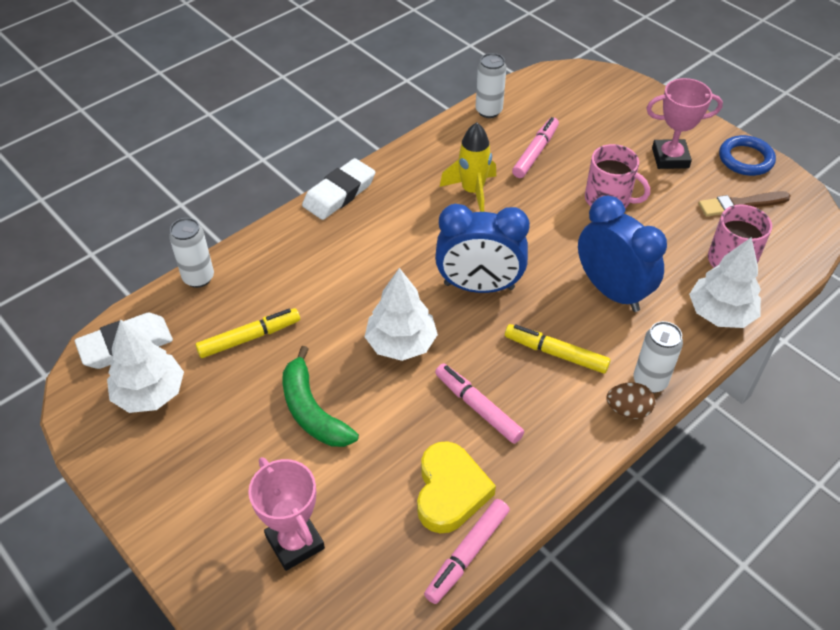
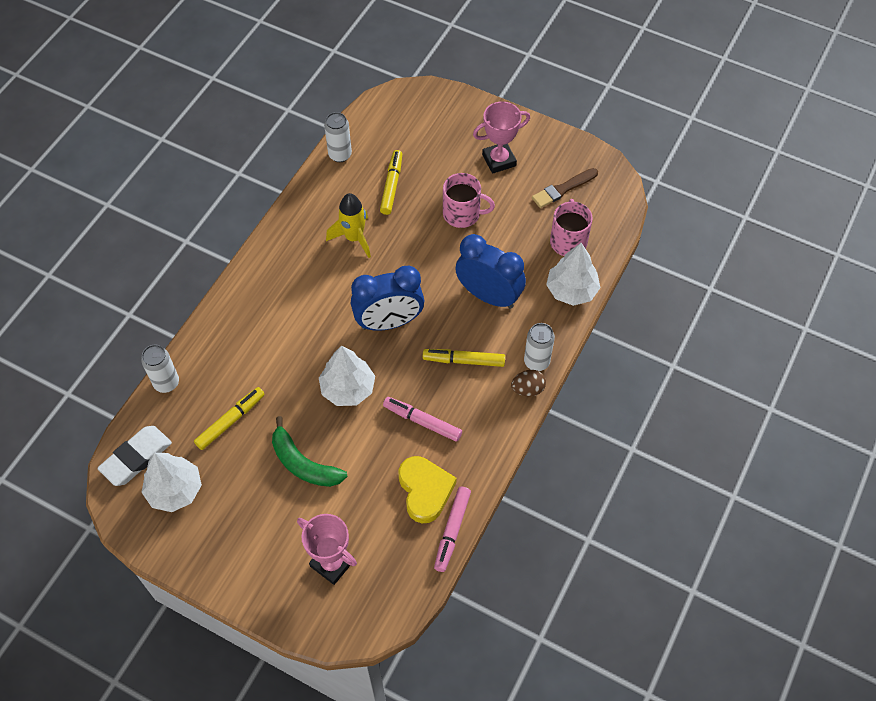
camera: 20 degrees left, 10 degrees up
white eraser [302,158,376,220] -> none
pink marker [512,117,559,178] -> yellow marker [380,150,402,215]
blue ring [719,135,776,176] -> none

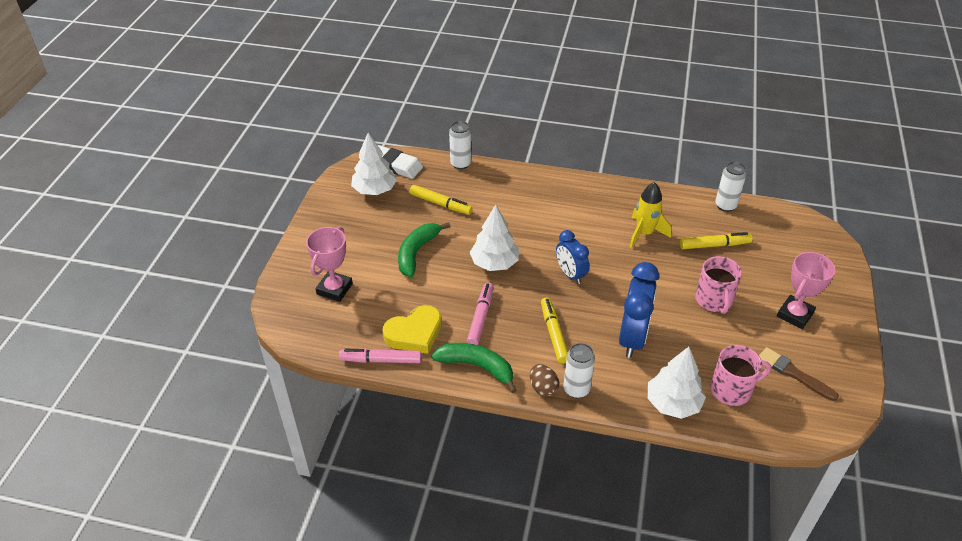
camera: 75 degrees right, 15 degrees down
blue clock [351,266,424,331] -> blue clock [556,230,589,284], size x0.63
pink trophy [473,101,530,174] -> pink trophy turned 75 degrees clockwise [777,252,836,329]
none -> green banana [431,343,517,393]

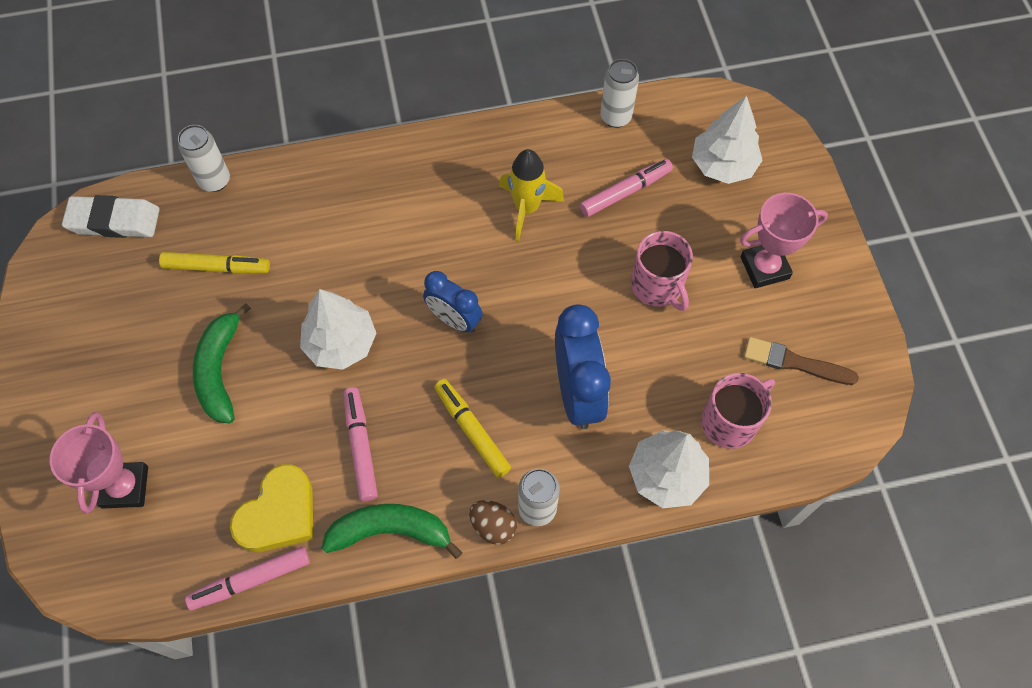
camera: 25 degrees left, 20 degrees up
white tree [351,133,397,195] -> white tree moved to [692,96,763,184]
yellow marker [680,232,752,249] -> pink marker [580,159,673,217]
pink trophy [777,252,836,329] -> pink trophy turned 60 degrees clockwise [740,193,828,288]

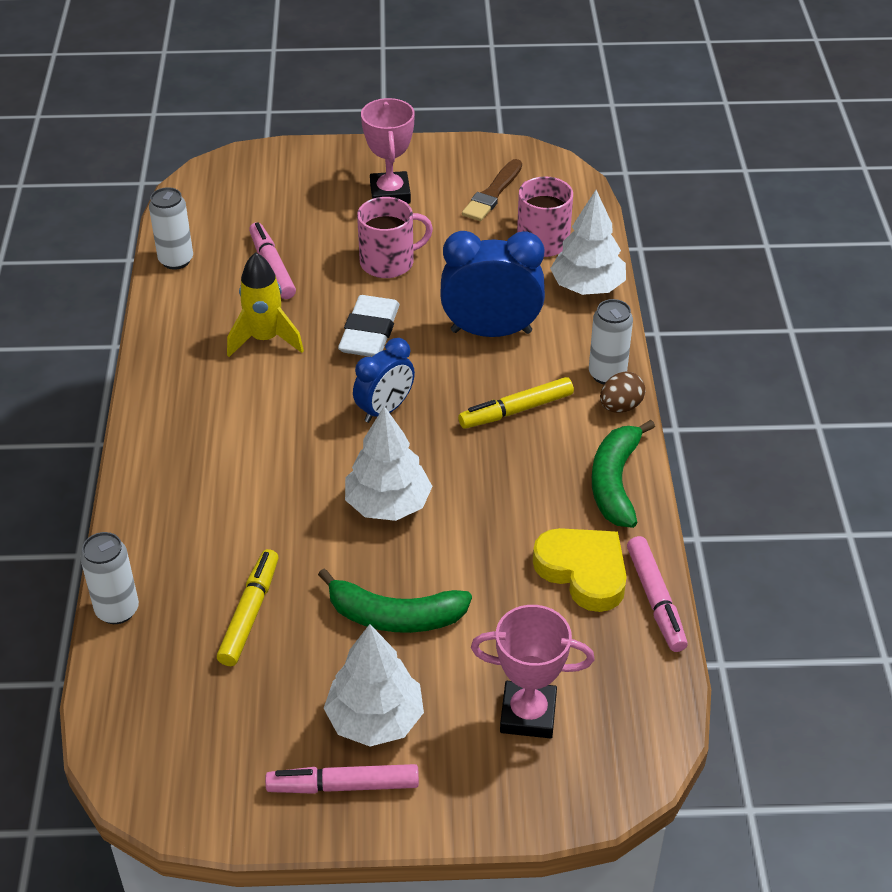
camera: 80 degrees left, 20 degrees down
white eraser [62,195,160,238] -> white eraser moved to [338,295,400,357]
pink marker [344,387,378,501] -> pink marker moved to [265,764,419,794]
white tree [692,96,763,184] -> white tree moved to [324,624,424,747]

